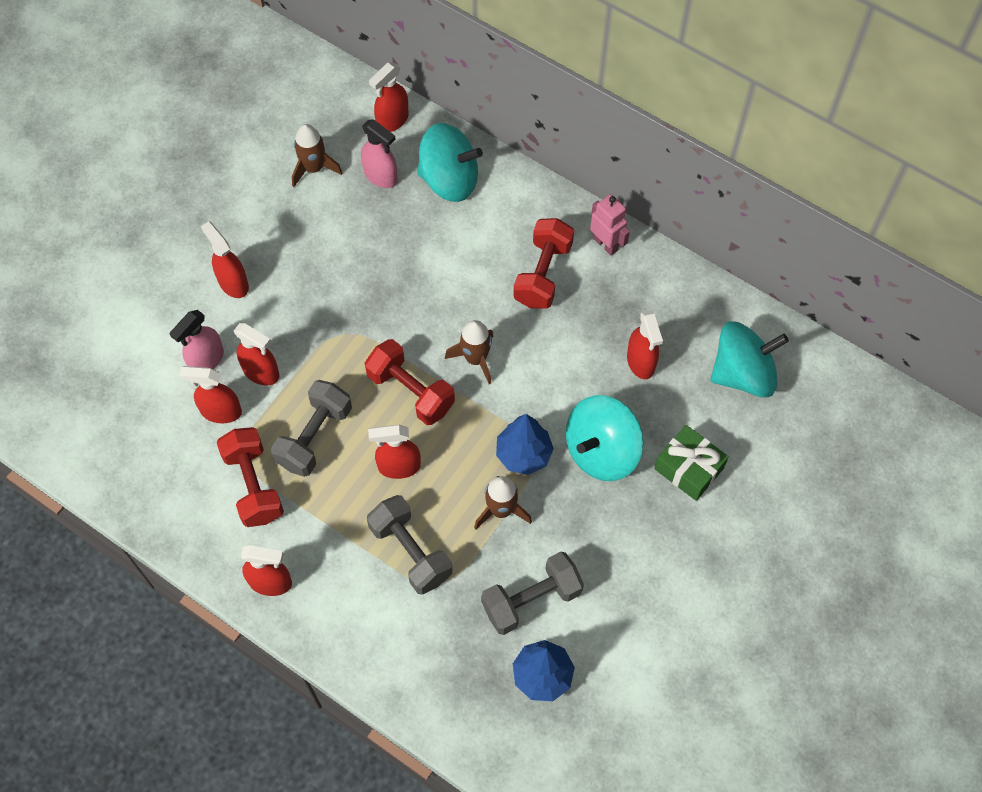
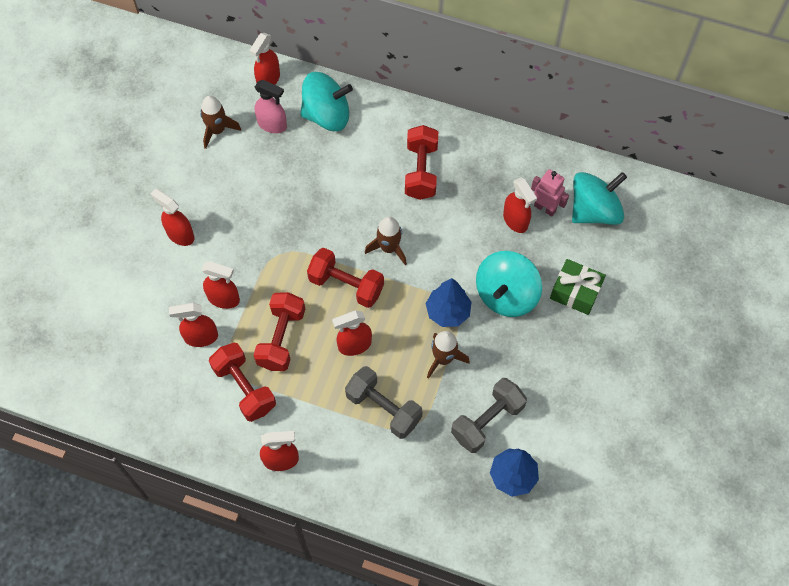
camera: 15 degrees left, 0 degrees up
pink spray bottle [170,310,224,369] -> none
grey dumbbell [271,380,352,477] -> red dumbbell [254,292,305,371]
pink robot [590,194,630,256] -> pink robot moved to [531,169,569,216]

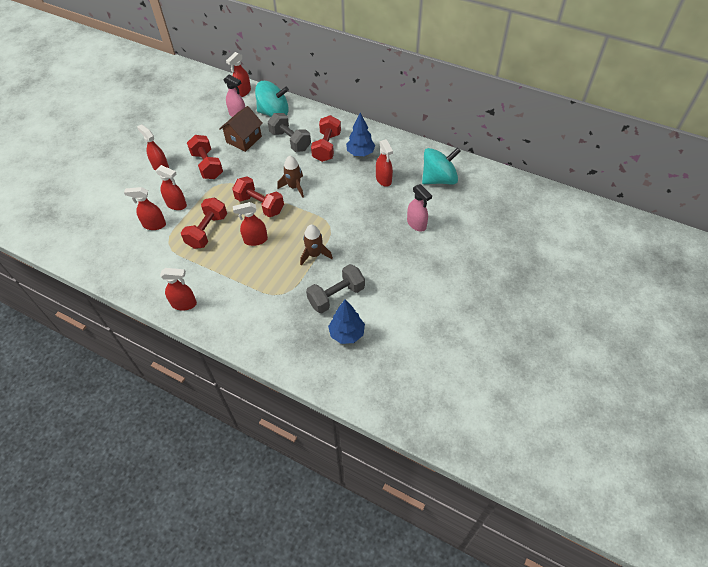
camera: 10 degrees right, 10 degrees down
brown rocket [200,96,241,149] -> none
red dumbbell [209,343,276,422] -> red dumbbell moved to [187,135,223,179]
grey dumbbell [345,366,423,439] -> grey dumbbell moved to [268,113,311,152]
blue tree [426,278,471,327] -> blue tree moved to [346,113,375,156]
turquoise spinning top [476,251,542,317] -> none
pink robot [531,169,569,216] -> none
green gift [550,259,606,315] -> pink spray bottle [407,184,432,232]
none -> brown house [219,106,263,152]

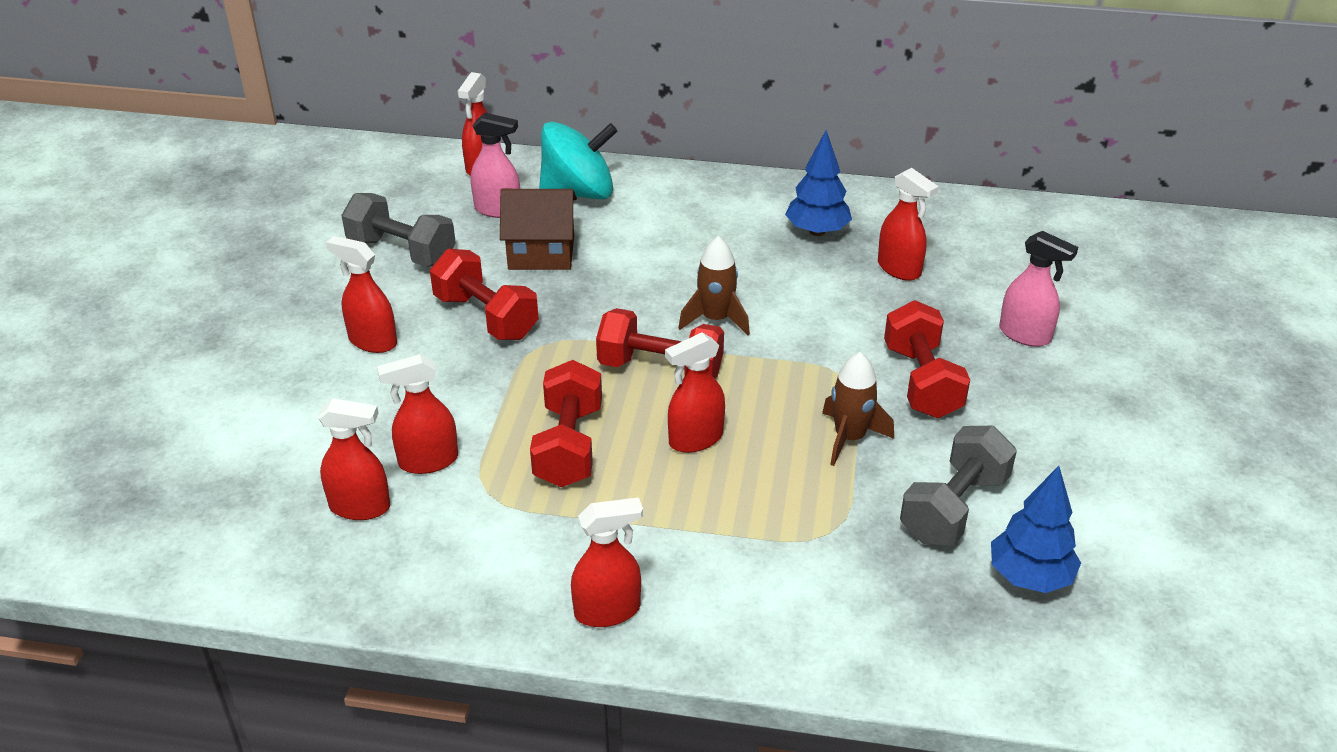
camera: 20 degrees left, 15 degrees down
red spray bottle [156,165,187,210] -> red spray bottle moved to [318,398,390,520]
brown house [219,106,263,152] -> brown house turned 75 degrees clockwise [500,189,577,270]
grey dumbbell [268,113,311,152] -> grey dumbbell moved to [342,193,456,267]
red dumbbell [311,115,341,162] -> red dumbbell moved to [884,300,970,418]
turquoise spinning top [422,147,461,185] -> none

